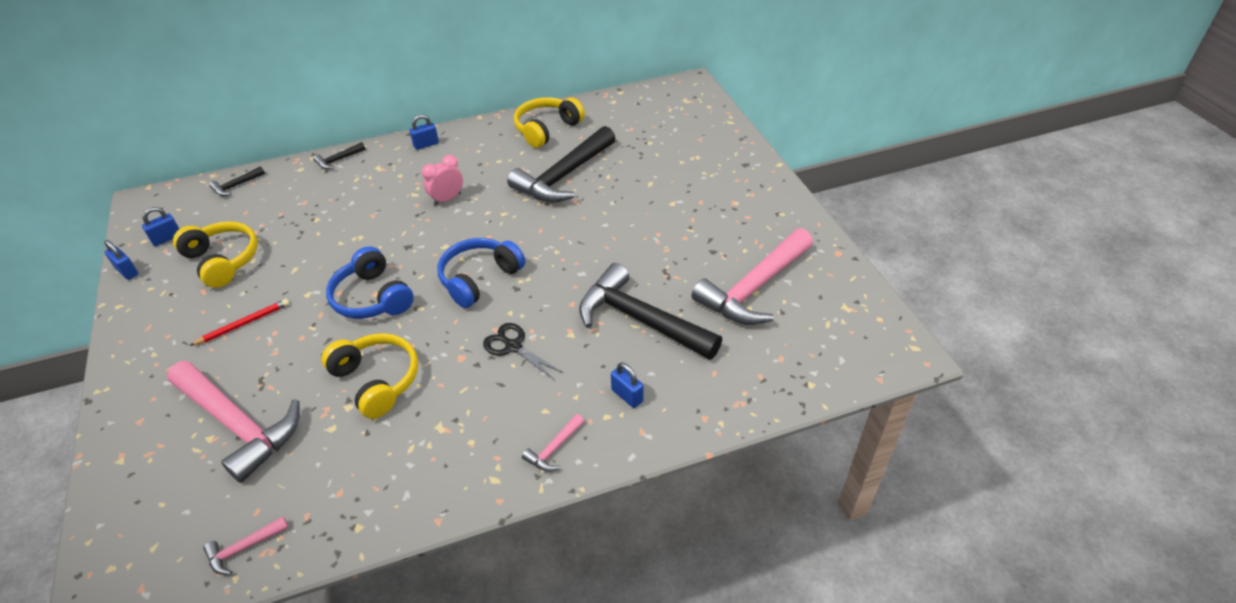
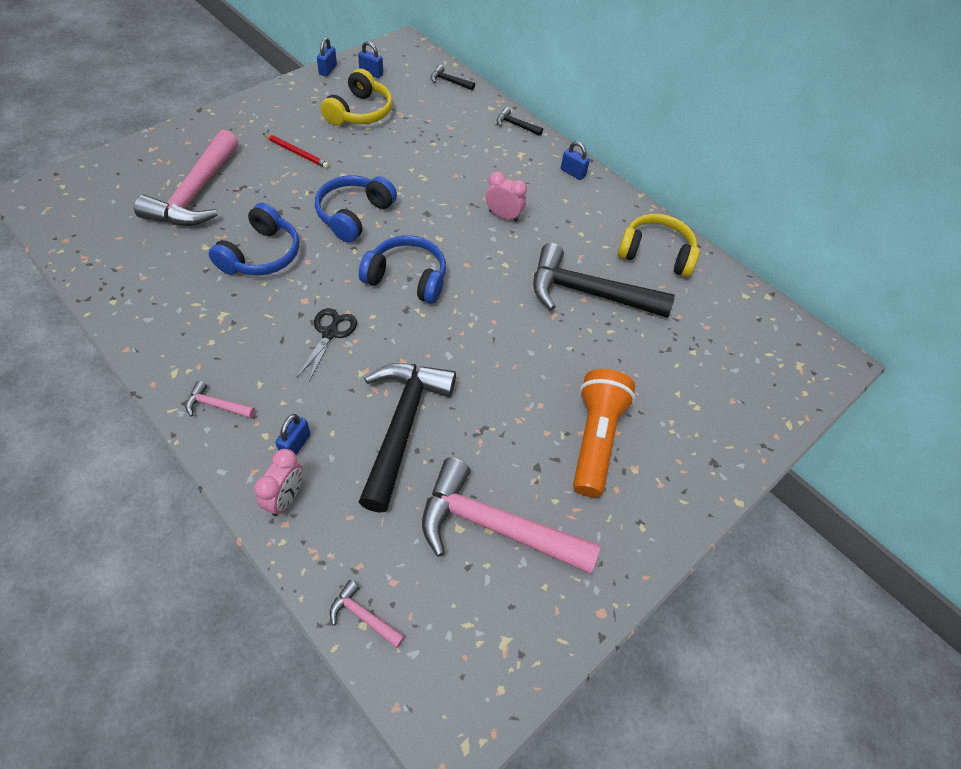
camera: 60 degrees right, 10 degrees up
pink hammer [203,516,289,575] -> pink hammer moved to [330,580,405,648]
yellow headphones [321,333,418,419] -> blue headphones [209,203,299,275]
none -> pink clock [254,449,303,516]
none -> orange flashlight [573,369,635,497]

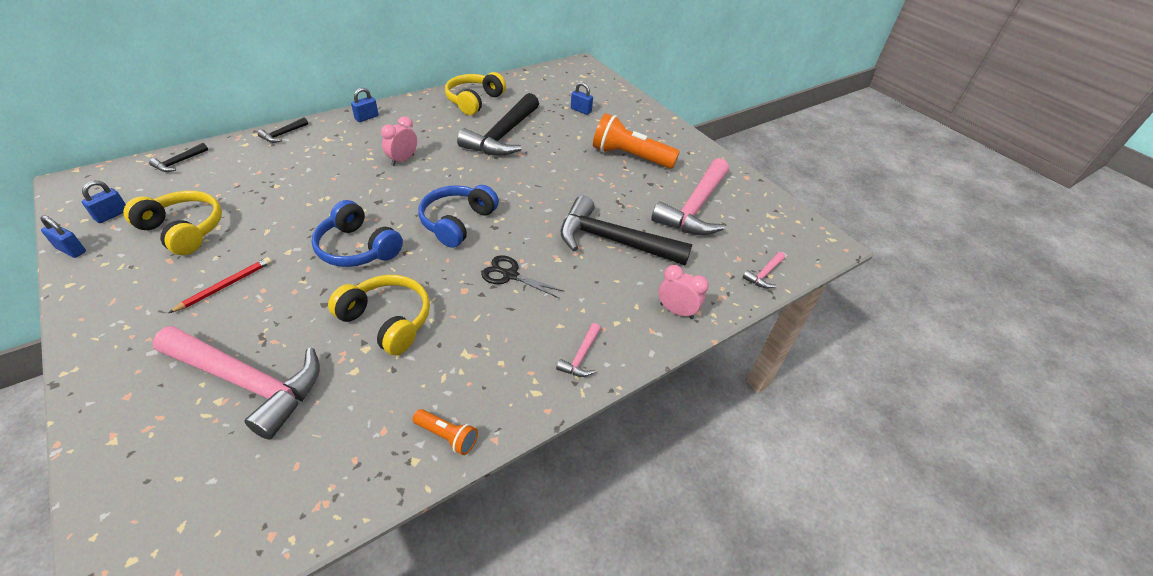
camera: 80 degrees left, 10 degrees down
blue headphones [209,203,299,275] -> yellow headphones [328,275,430,355]
blue padlock [275,414,311,455] -> blue padlock moved to [571,82,593,115]
none -> orange flashlight [413,409,478,455]

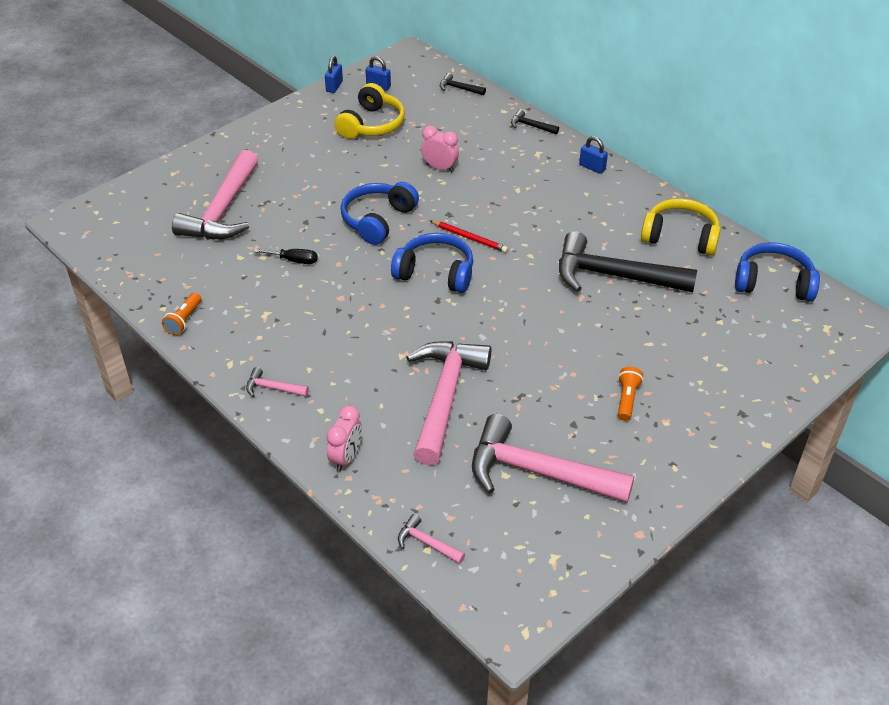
camera: 85 degrees right, 0 degrees up
red pencil [169,257,272,313] -> red pencil moved to [429,220,508,253]
yellow headphones [328,275,430,355] -> black screwdriver [253,249,318,264]
pink clock [381,116,417,166] -> pink clock moved to [421,126,459,172]
black scissors [481,255,565,298] -> none
black hammer [561,196,692,266] -> pink hammer [406,341,491,465]
blue padlock [571,82,593,115] -> none
orange flashlight [593,113,680,169] -> orange flashlight [618,367,643,421], size x0.48
none -> blue headphones [735,242,820,302]

